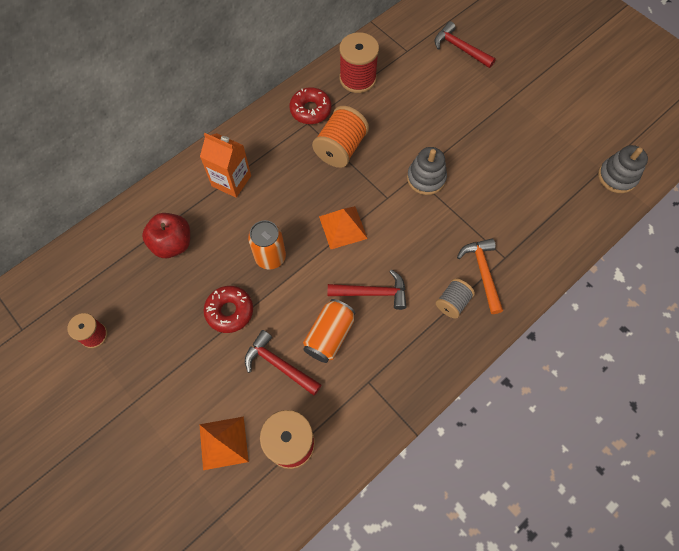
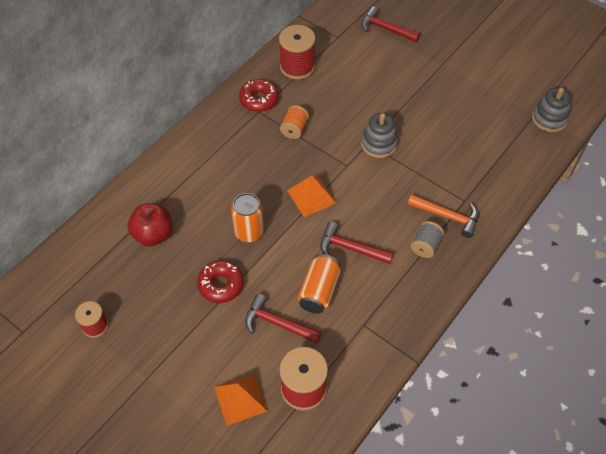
camera: 10 degrees left, 10 degrees down
orange carton [200,133,251,198] -> none
orange spool [312,106,369,168] -> orange spool [280,105,309,139], size x0.60
red hammer [328,269,406,310] -> red hammer turned 150 degrees counterclockwise [320,222,393,264]
orange hammer [457,238,503,314] -> orange hammer turned 135 degrees clockwise [408,194,479,238]

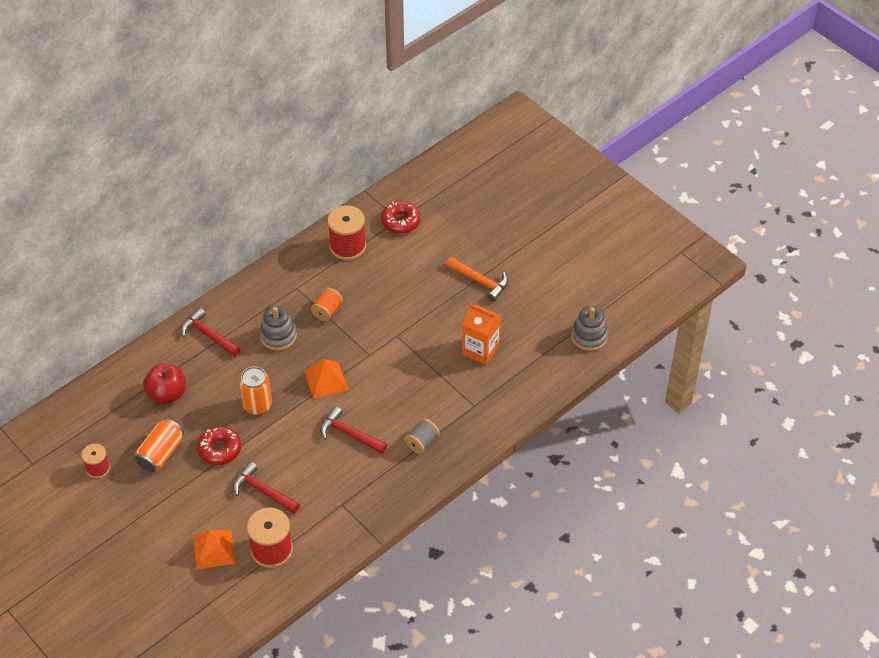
camera: 10 degrees right, 5 degrees down
red donut [239,79,279,112] -> red donut moved to [381,201,421,234]
orange can [298,254,340,314] -> orange can moved to [135,418,184,472]
red hammer [361,7,420,42] -> red hammer moved to [181,307,240,357]
grey stacking toy [361,113,398,158] -> grey stacking toy moved to [259,306,297,351]
orange hammer [408,194,479,238] -> orange hammer moved to [446,257,508,302]
none -> orange carton [462,304,501,365]

